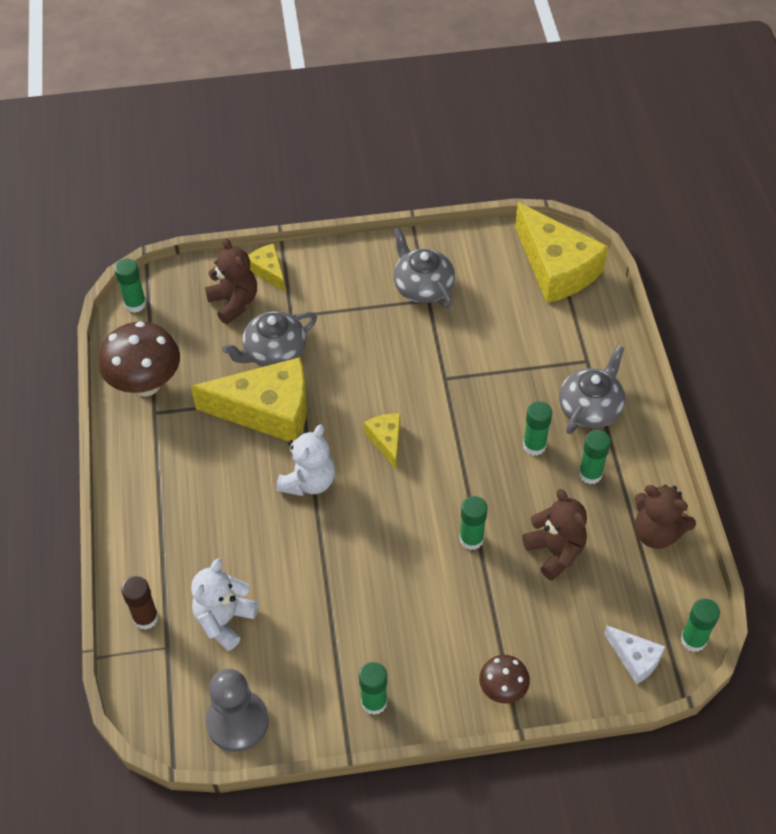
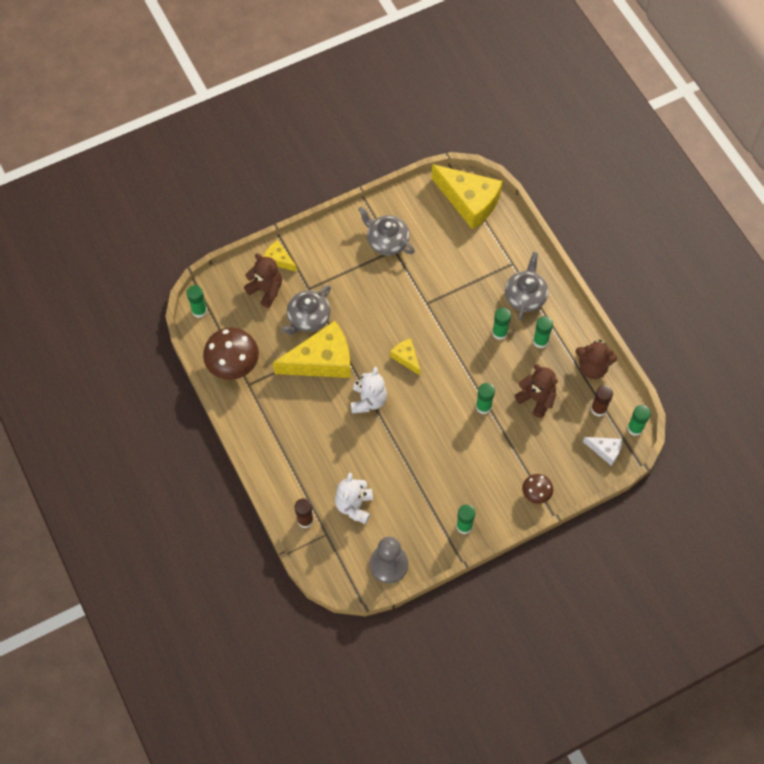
camera: 20 degrees left, 10 degrees up
none -> brown glue stick [591,385,613,417]

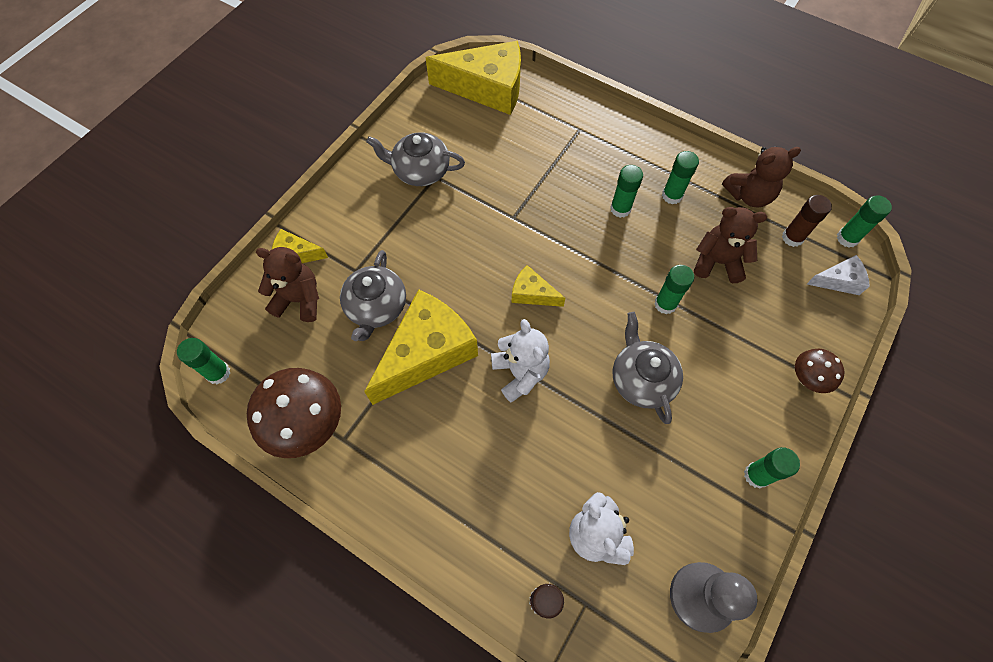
camera: 30 degrees left, 0 degrees up
grey teapot [505,252,548,320] -> grey teapot moved to [613,312,683,424]

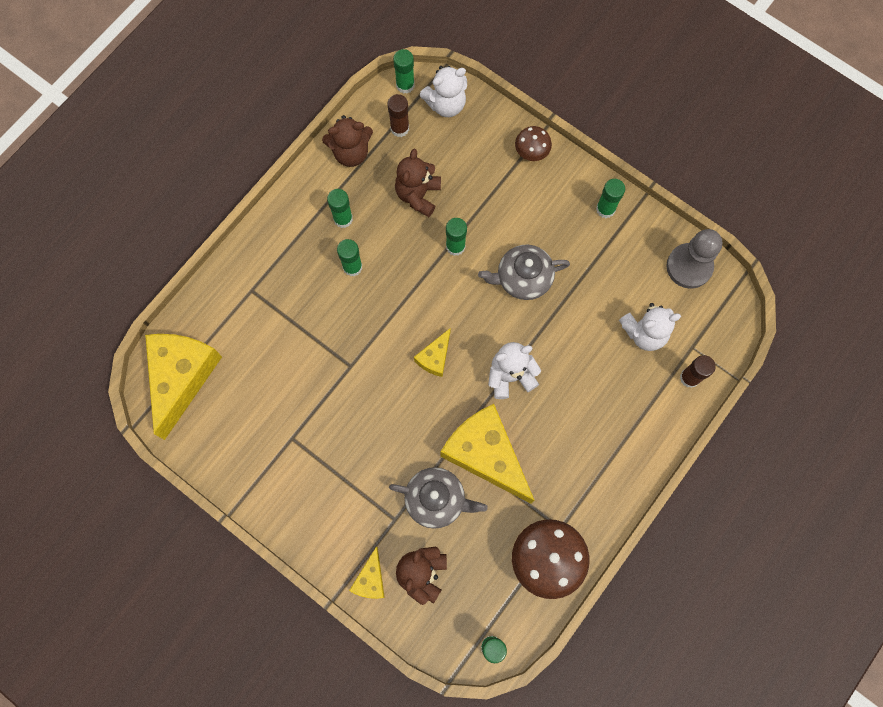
camera: 85 degrees left, 10 degrees up
grey teapot [366,132,465,186] -> none
brown teddy bear [722,146,801,207] -> brown teddy bear turned 90 degrees clockwise [322,115,373,167]
white cheese [807,255,870,295] -> white teddy bear [420,66,467,117]

